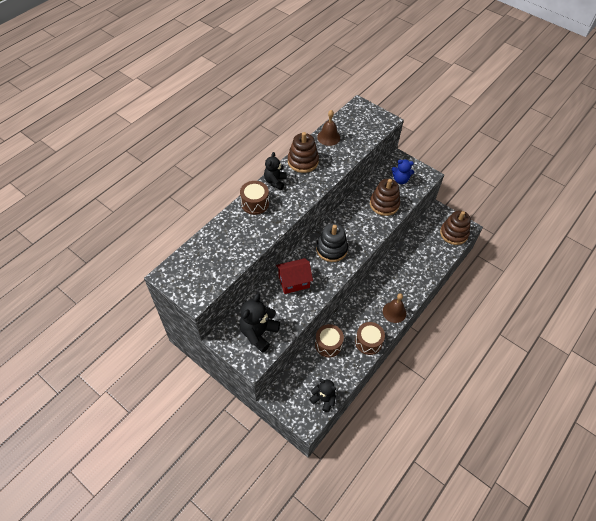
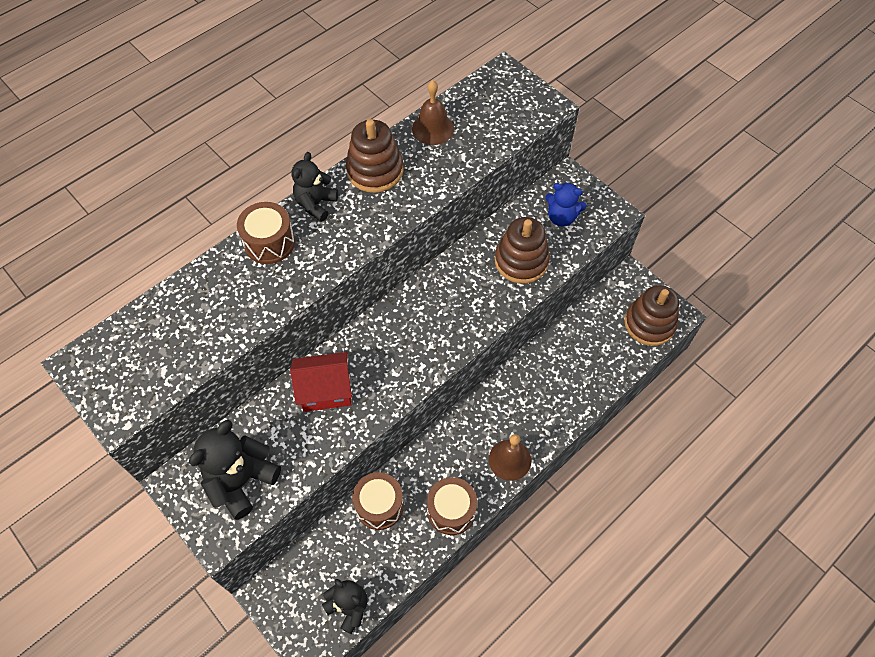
camera: 10 degrees right, 5 degrees up
black stacking toy [316,223,348,262] -> none

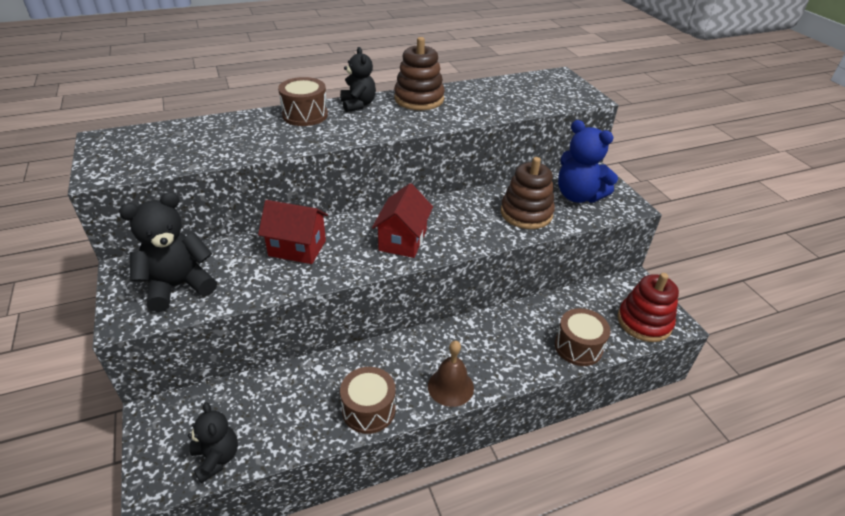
camera: 20 degrees right, 20 degrees down
black teddy bear [292,152,338,222] -> black teddy bear turned 120 degrees clockwise [340,47,376,112]
brown drum [352,472,404,530] -> brown drum moved to [555,308,611,366]
brown bell [412,80,454,145] -> none
blue teddy bear [545,182,587,226] -> blue teddy bear [558,120,618,203], size x1.53
brown stacking toy [624,285,679,346] -> red stacking toy [617,273,679,342]
none -> red house [372,183,433,258]

